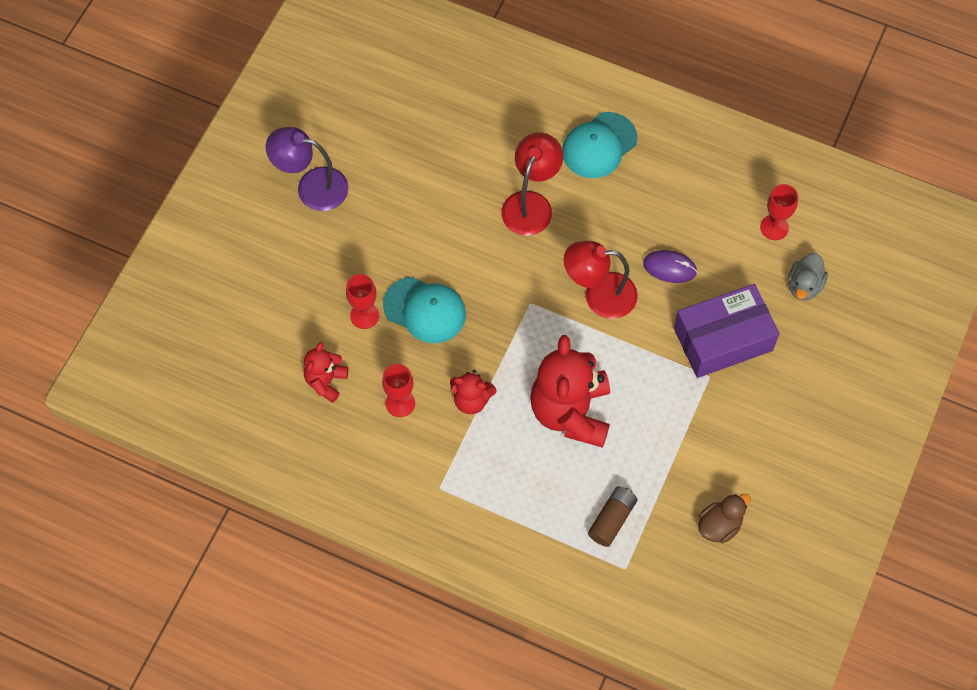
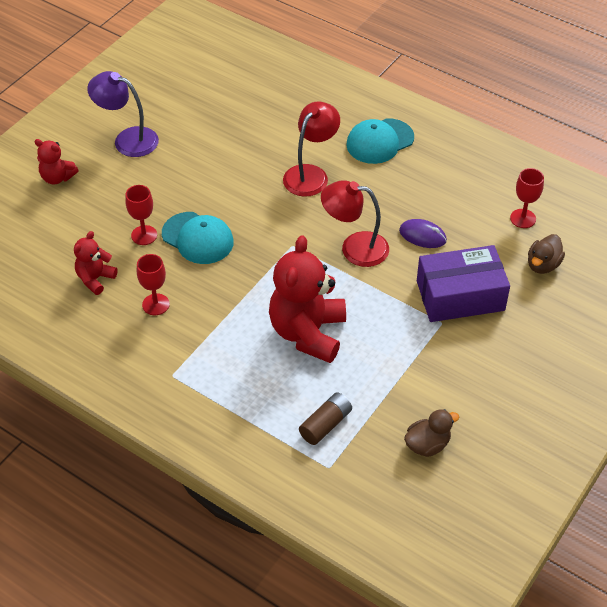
camera: 10 degrees right, 15 degrees down
red teddy bear [450,370,497,414] -> red teddy bear moved to [34,139,79,184]
grey duck [788,253,828,301] -> brown duck [528,234,565,274]

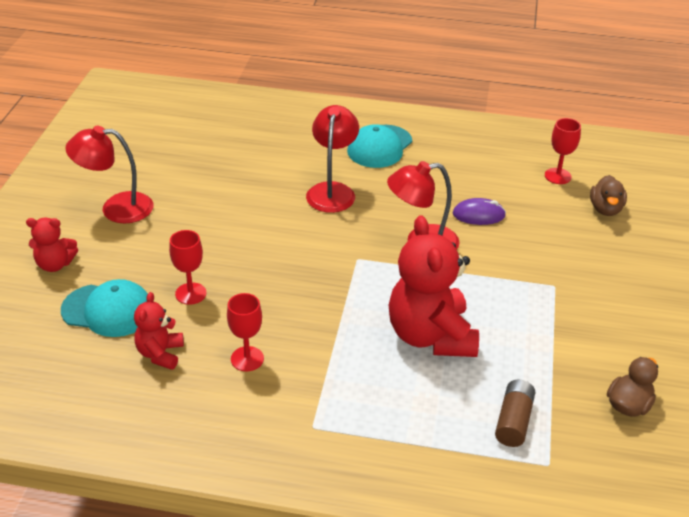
camera: 25 degrees left, 10 degrees down
purple lamp [87,71,159,157] -> red lamp [65,126,153,223]
turquoise cap [162,212,234,264] -> turquoise cap moved to [61,279,148,337]
purple box [417,245,510,322] -> none

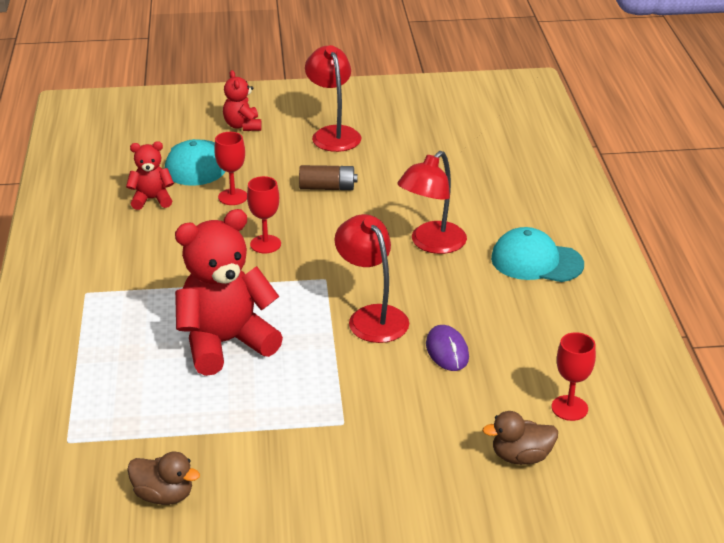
camera: 75 degrees right, 5 degrees down
red goblet [227,293,264,371] -> red goblet moved to [247,176,281,253]
red lamp [306,105,359,213] -> red lamp turned 135 degrees clockwise [397,151,467,254]
brown battery [495,380,536,447] -> brown battery moved to [299,165,358,190]

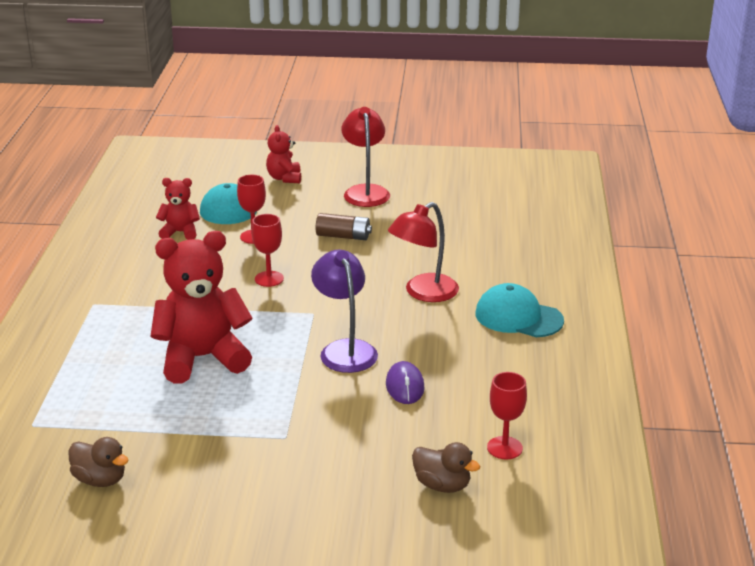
camera: 10 degrees right, 5 degrees down
red lamp [335,214,409,343] -> purple lamp [311,250,378,373]
brown duck [482,411,558,465] -> brown duck turned 150 degrees counterclockwise [412,442,480,493]

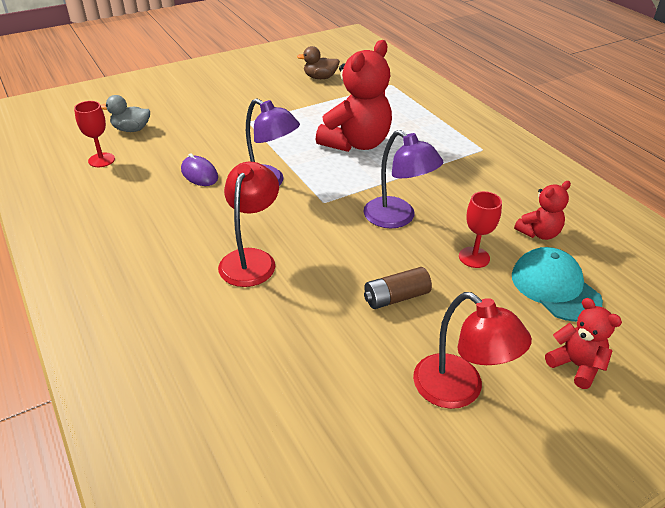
camera: 145 degrees right, 10 degrees up
red goblet [252,214,284,287] -> purple lamp [363,130,443,228]
brown duck [412,442,480,493] -> grey duck [101,95,150,132]
turquoise cap [476,283,564,337] -> none

